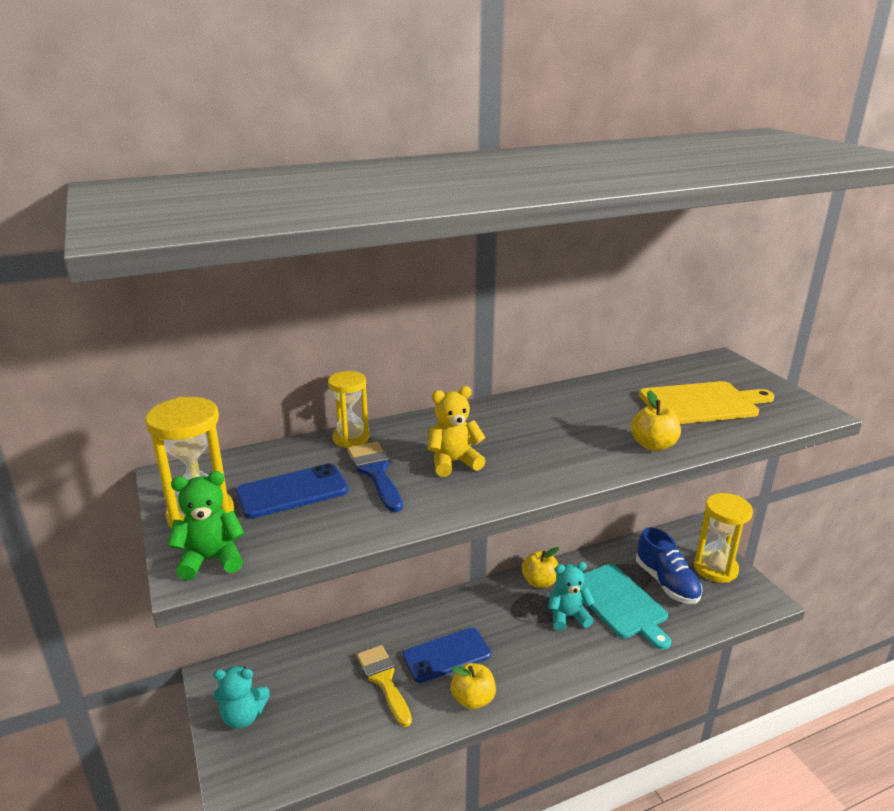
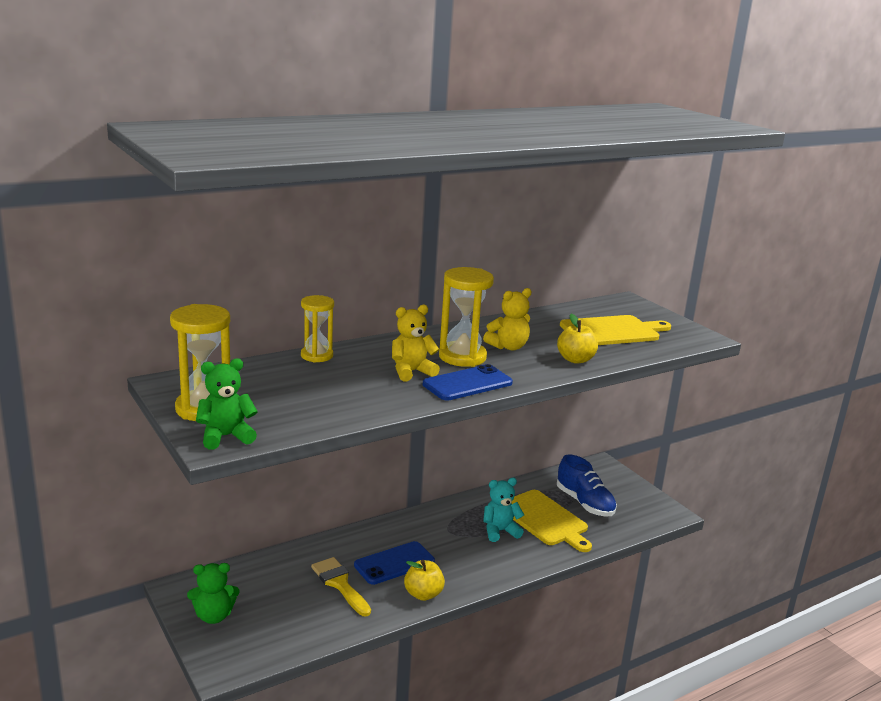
camera: 10 degrees left, 5 degrees down
turquoise teddy bear [213,666,270,729] -> green teddy bear [187,563,239,624]
blue phone [236,463,349,518] -> blue phone moved to [423,364,513,401]
blue brush [347,442,403,512] -> none
yellow apple [522,547,559,588] -> none
turquoise cutting board [581,564,671,650] -> yellow cutting board [511,490,592,552]
yellow hourglass [694,493,753,583] -> yellow hourglass moved to [439,267,494,367]
none -> yellow teddy bear [483,288,532,350]

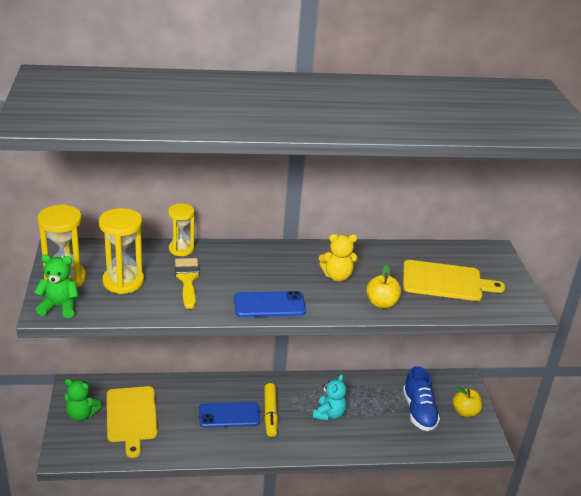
camera: 25 degrees right, 10 degrees up
yellow brush [311,557,371,617] -> yellow brush moved to [175,258,199,309]
yellow teddy bear [392,304,440,381] -> none
yellow apple [404,560,445,601] -> yellow apple moved to [452,386,482,417]
yellow hourglass [439,267,494,367] -> yellow hourglass moved to [99,208,144,294]
turquoise teddy bear [483,478,524,542] -> turquoise teddy bear turned 105 degrees clockwise [313,374,347,421]
yellow cutting board [511,490,592,552] -> yellow cutting board moved to [107,386,157,458]
none -> yellow marker [264,383,278,437]

